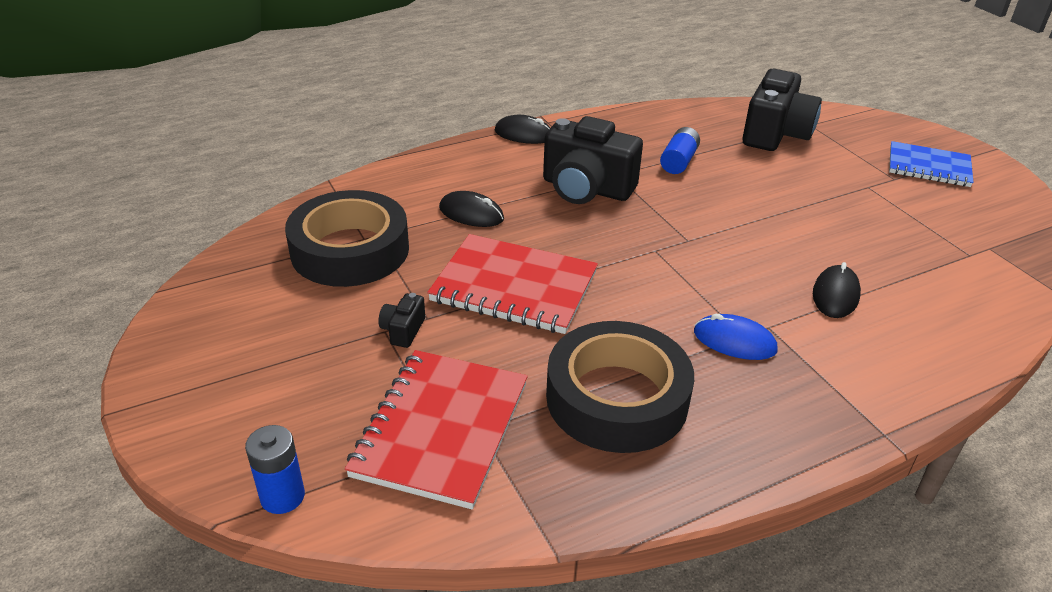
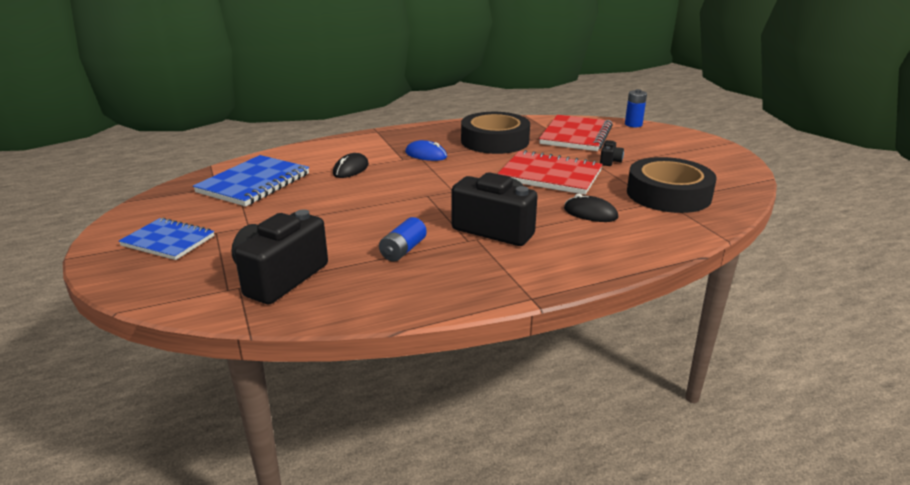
camera: 175 degrees left, 10 degrees down
black mouse [495,115,550,144] -> none
none -> blue notebook [193,155,309,206]

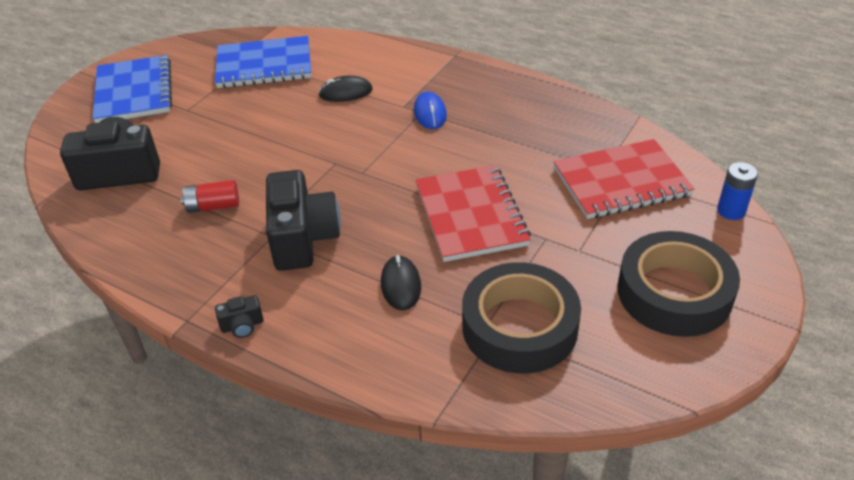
camera: 55 degrees right, 15 degrees up
blue notebook [119,218,214,260] -> blue notebook [93,55,172,123], size x1.50
blue battery [379,217,427,262] -> red battery [181,180,239,213]
black tape [461,112,530,154] -> black tape moved to [618,231,740,337]
black camera [600,140,624,166] -> black camera moved to [215,295,264,338]

